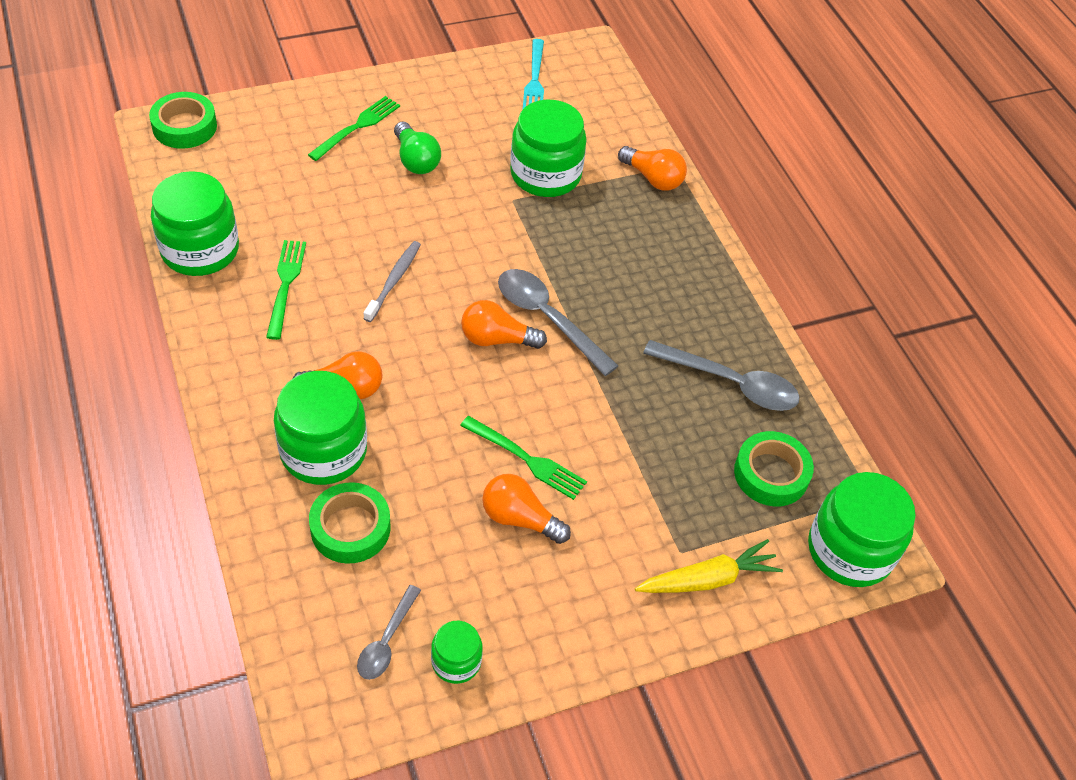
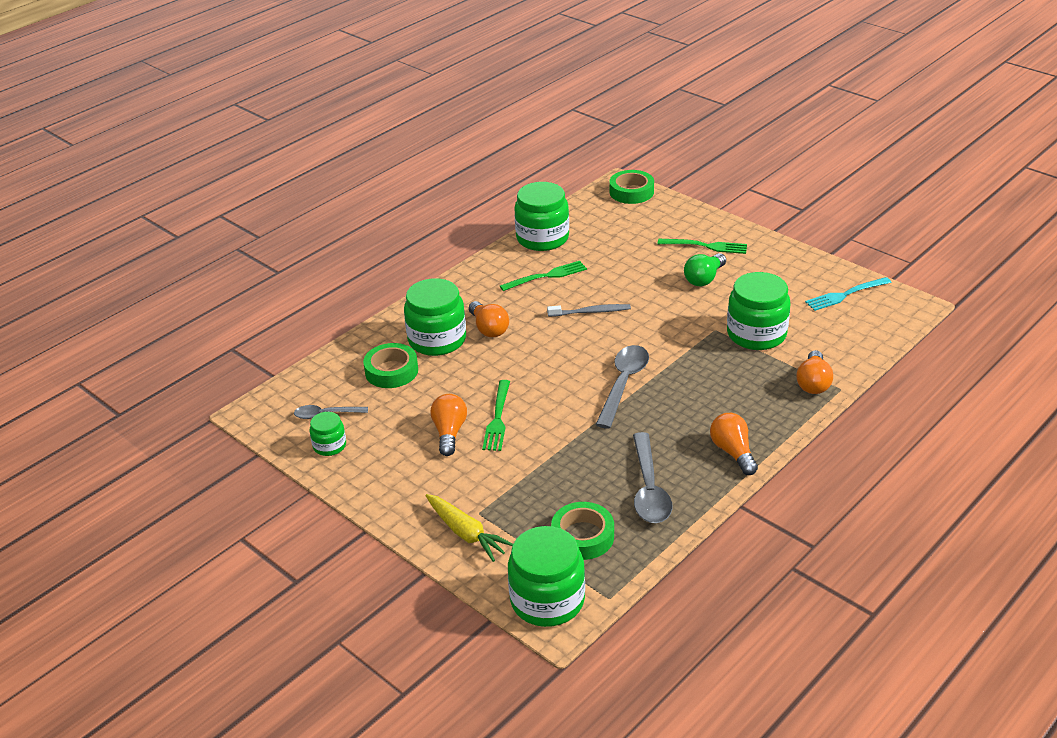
camera: 70 degrees right, 15 degrees down
orange light bulb [461,300,547,349] -> orange light bulb moved to [710,413,758,475]

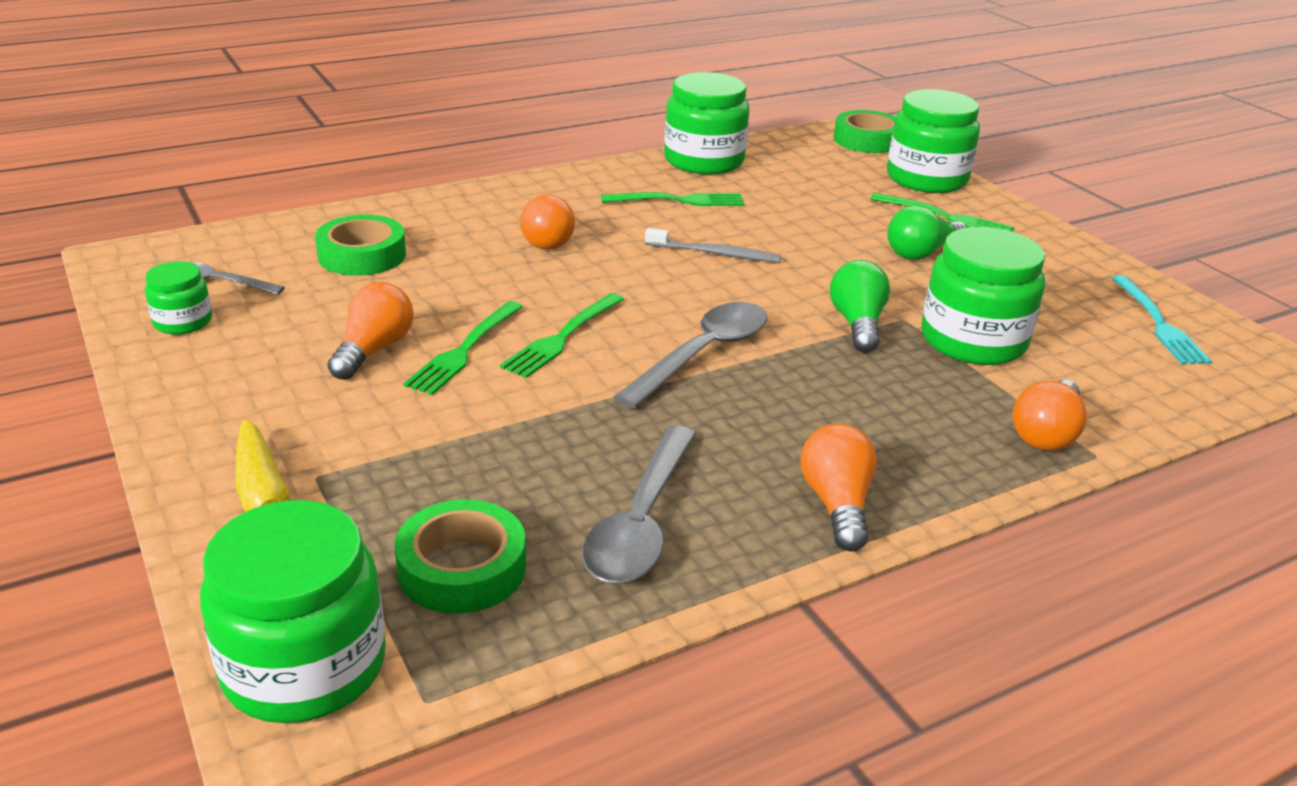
camera: 15 degrees right, 5 degrees down
green jar [404,278,466,356] -> green jar moved to [887,89,980,193]
turquoise fork [805,277,891,311] -> turquoise fork turned 90 degrees counterclockwise [1112,275,1212,364]
none -> green fork [500,293,624,378]
none -> green light bulb [830,260,890,353]

